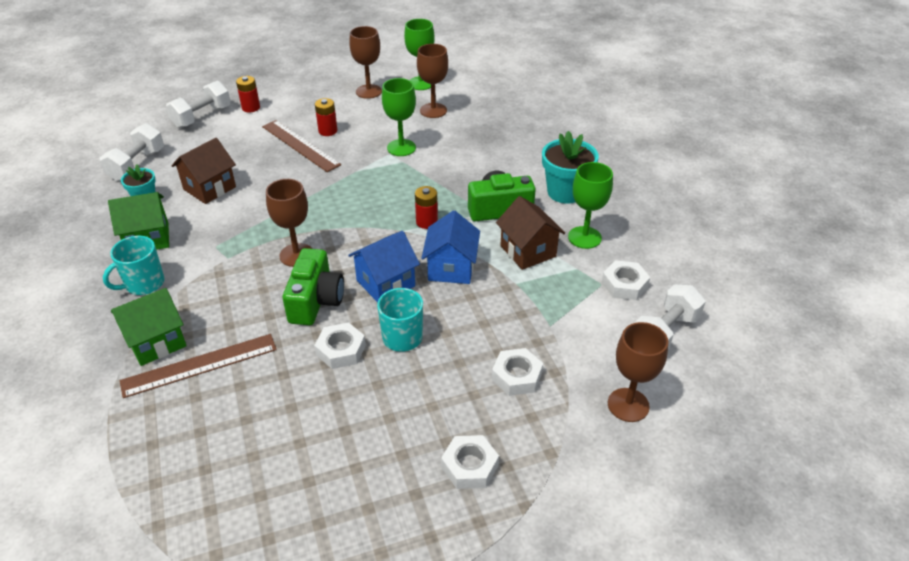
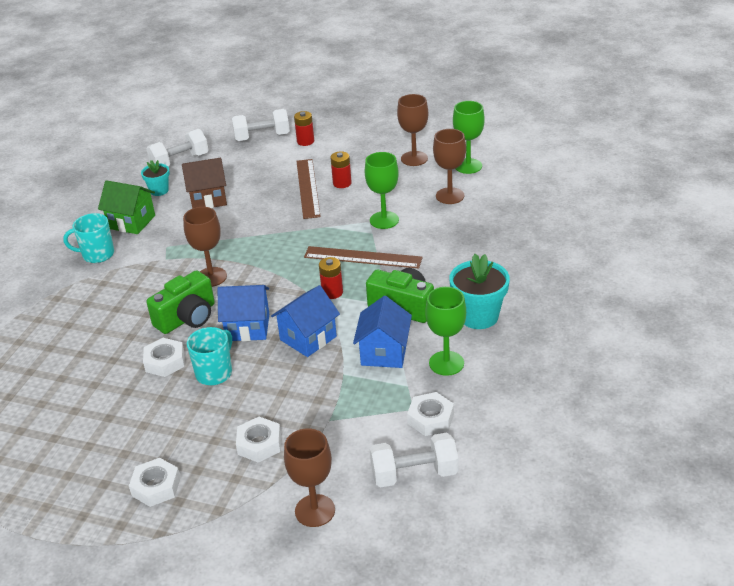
camera: 40 degrees right, 5 degrees down
green house [111,288,187,366] -> none
brown ruler [120,334,277,398] -> brown ruler moved to [304,246,423,269]
brown house [496,196,565,270] -> blue house [353,296,412,368]

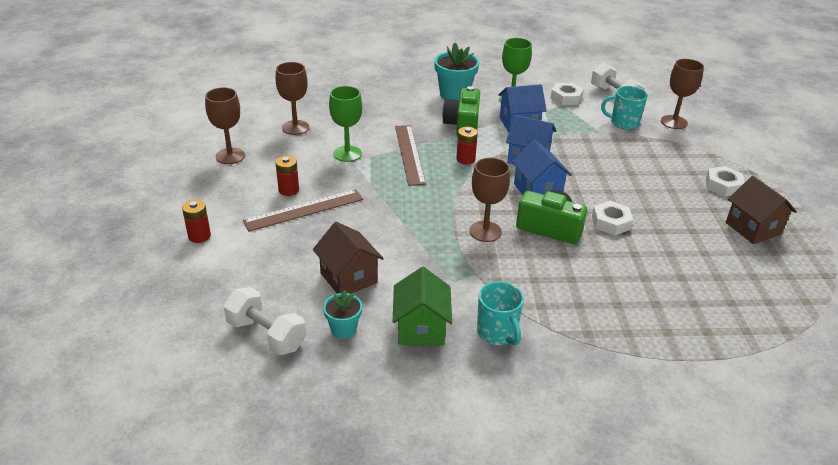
camera: 115 degrees left, 0 degrees up
turquoise mug [187,327,232,385] -> turquoise mug moved to [601,86,648,130]
white dumbbell [232,109,290,141] -> none
white nut [236,417,281,463] -> none
green goblet [453,101,484,174] -> none
none -> brown house [726,176,797,244]

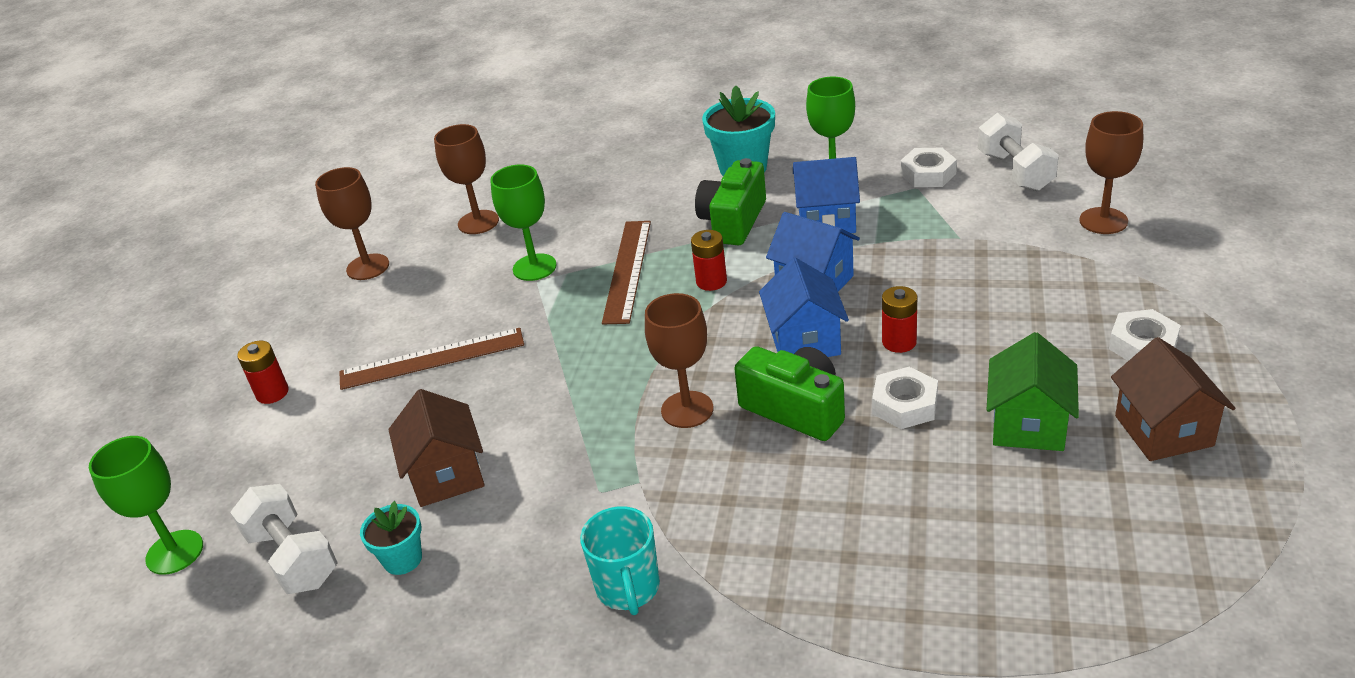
camera: 20 degrees right, 0 degrees up
red battery [275,156,299,196] -> red battery moved to [882,286,917,353]
green house [393,267,452,346] -> green house moved to [987,332,1079,451]
turquoise mug [601,86,648,130] -> none
none -> green goblet [89,436,203,575]

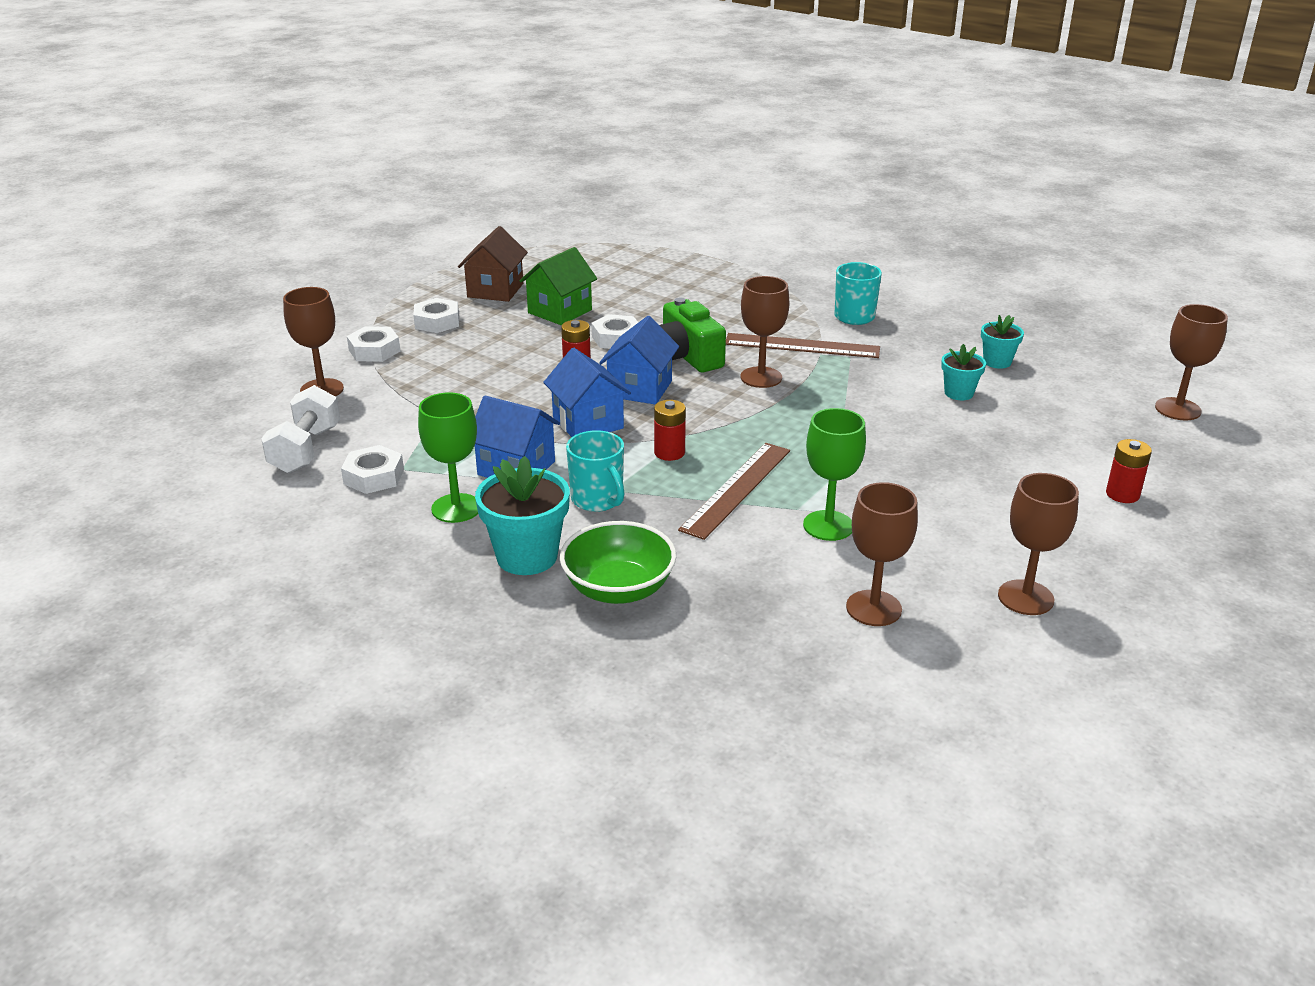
camera: 160 degrees left, 5 degrees down
green goblet [89,436,203,575] -> brown goblet [1155,304,1228,421]
white dumbbell [230,484,338,594] -> none
brown ruler [339,328,524,390] -> brown ruler moved to [726,333,880,358]
brown house [388,389,485,507] -> turquoise flower pot [941,344,986,400]
green camera [695,158,766,245] -> turquoise mug [566,430,624,512]
none -> white nut [347,326,400,362]
none -> green bowl [560,521,676,604]

